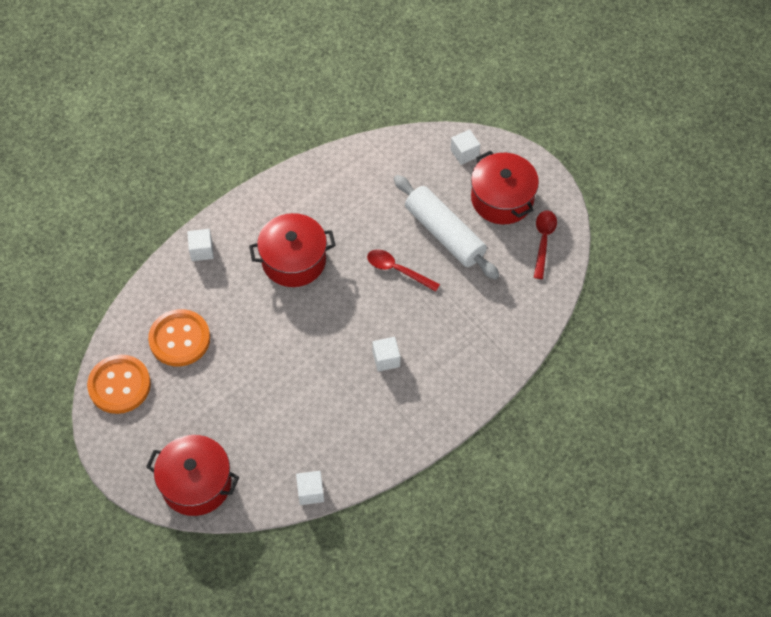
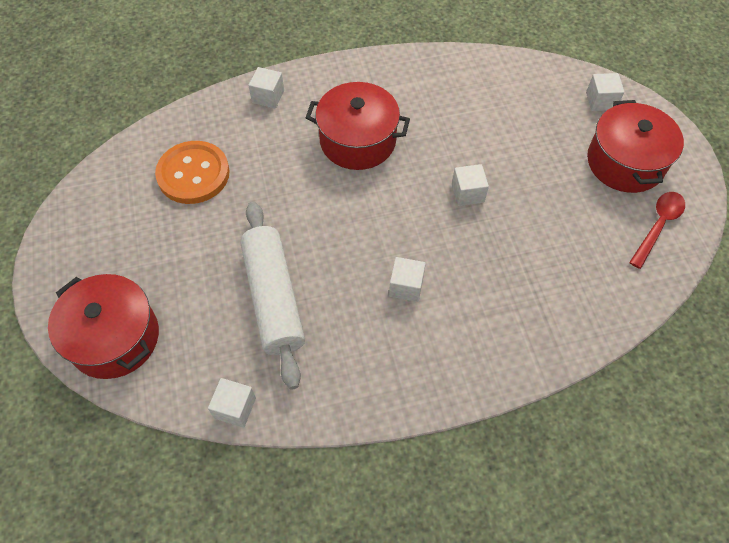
camera: 25 degrees right, 0 degrees up
orange button [87,354,151,414] -> none
red spoon [367,249,440,292] -> white cube [452,164,489,206]
white rolling pin [394,175,499,280] -> white rolling pin moved to [240,201,305,390]

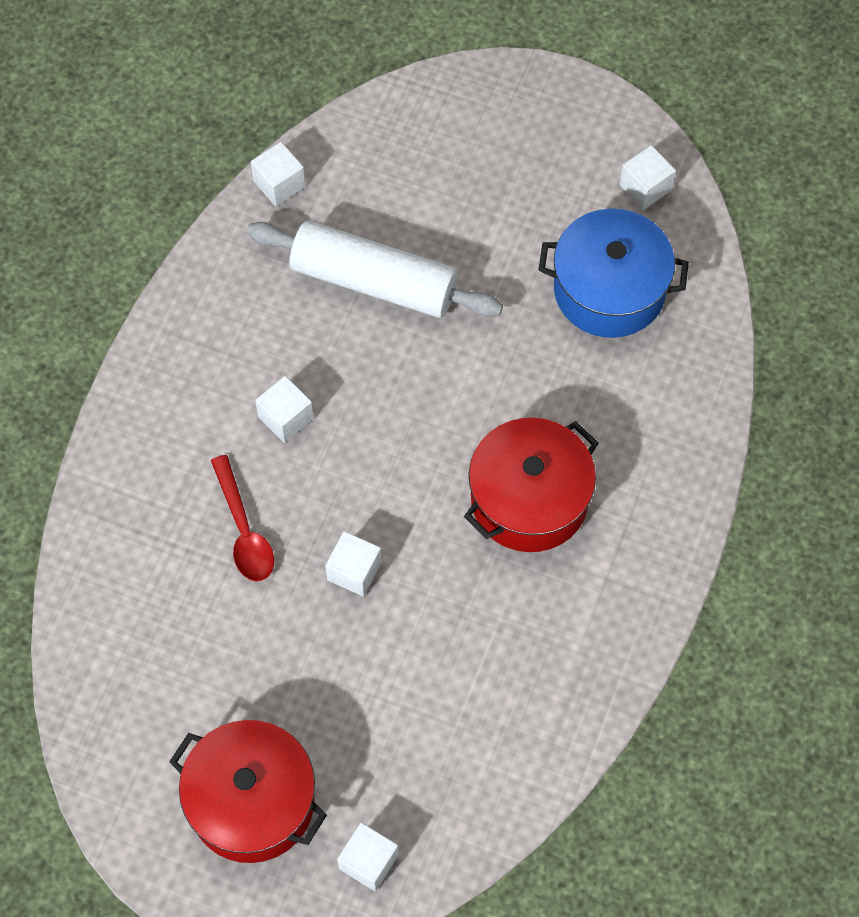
camera: 125 degrees right, 5 degrees up
red pot [48,274,159,379] -> none
orange button [155,141,230,204] -> blue pot [538,209,689,338]
white cube [248,67,284,108] -> white cube moved to [619,145,676,210]
red spoon [629,192,685,269] -> red spoon moved to [211,455,274,581]

